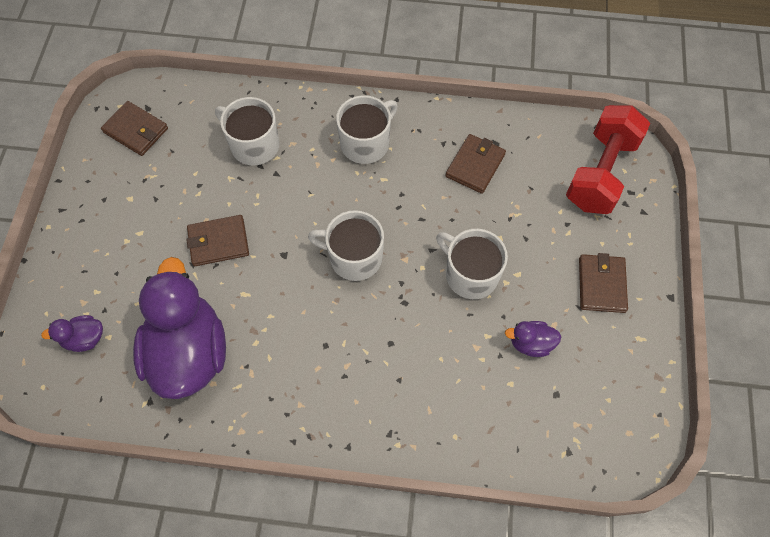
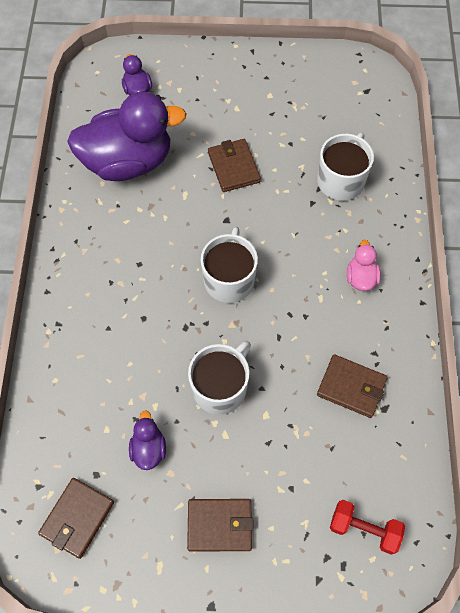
camera: 85 degrees right, 0 degrees up
brown wallet [101,101,168,156] -> brown wallet moved to [38,478,114,559]
white mug [336,95,398,164] -> pink duck [347,240,381,291]
red dumbbell [566,105,650,214] -> red dumbbell [330,500,405,555], size x0.55

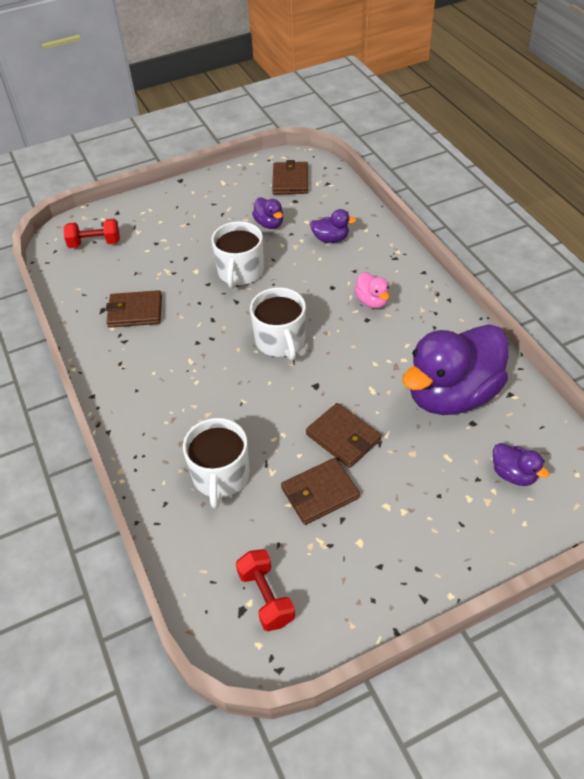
camera: 155 degrees right, 15 degrees down
brown wallet [187,499,254,552] -> brown wallet moved to [281,458,360,525]
pink duck [347,240,381,291] -> pink duck moved to [354,272,389,309]
none -> red dumbbell [236,549,295,631]
none -> purple duck [310,209,356,243]

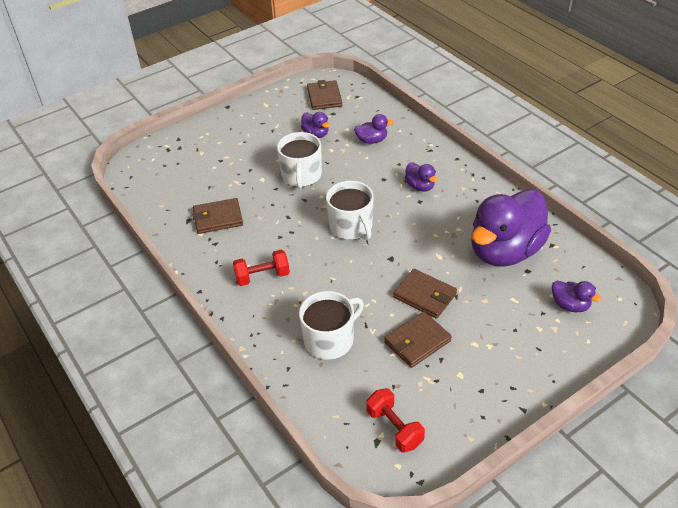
camera: 10 degrees left, 5 degrees down
red dumbbell [63,219,120,248] -> red dumbbell moved to [233,249,290,286]
white mug [183,418,250,509] -> white mug turned 120 degrees counterclockwise [299,291,364,360]
pink duck [354,272,389,309] -> purple duck [405,162,437,192]

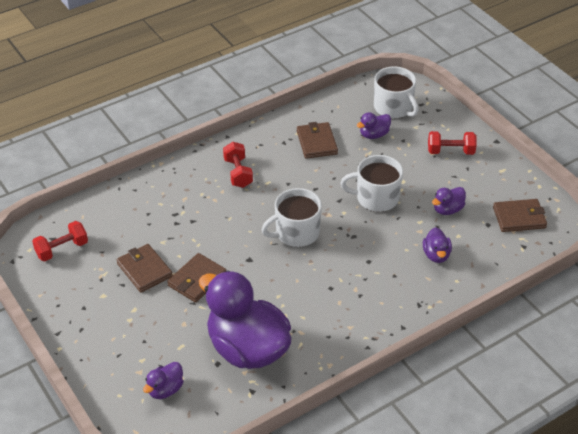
camera: 90 degrees right, 0 degrees up
white mug [299,291,364,360] -> white mug moved to [374,66,419,119]
purple duck [405,162,437,192] -> purple duck moved to [357,112,391,139]
none -> red dumbbell [428,131,477,155]

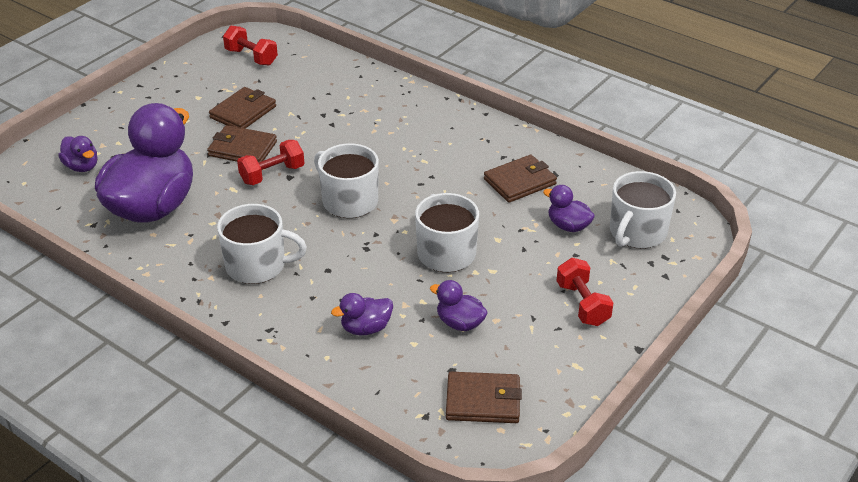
camera: 70 degrees right, 5 degrees down
purple duck [143,362,184,399] -> purple duck turned 150 degrees counterclockwise [58,136,98,172]
red dumbbell [223,142,253,188] -> red dumbbell moved to [237,140,304,185]
brown wallet [493,199,547,232] -> brown wallet turned 60 degrees counterclockwise [446,372,522,423]
none -> white mug [217,204,307,284]

